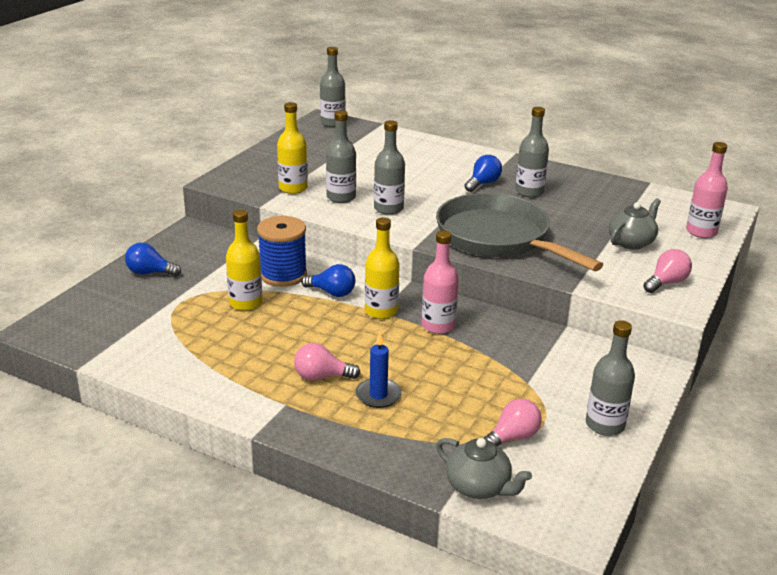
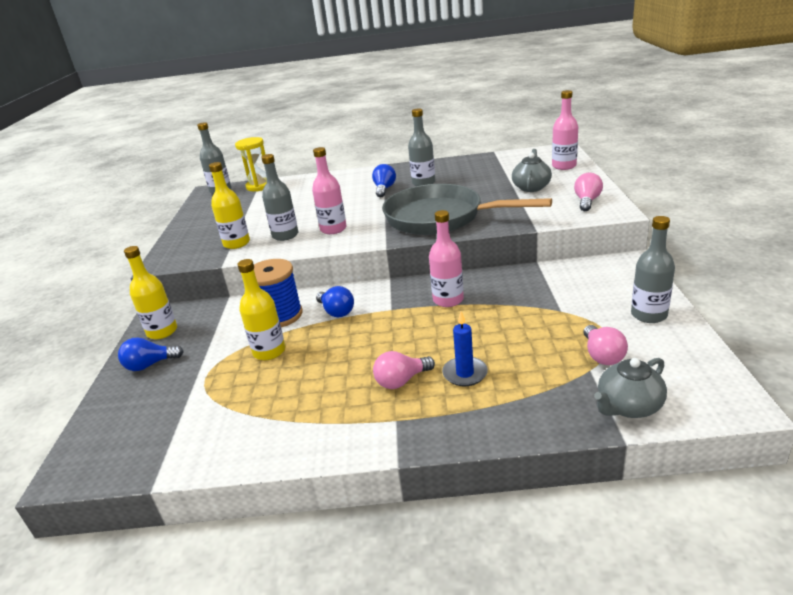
camera: 25 degrees left, 0 degrees up
blue light bulb [301,264,355,297] -> blue light bulb turned 60 degrees clockwise [316,286,354,318]
yellow bottle [365,217,400,319] -> yellow bottle moved to [124,246,177,339]
grey bottle [374,120,405,215] -> pink bottle [312,147,347,234]
grey teapot [436,438,532,499] -> grey teapot turned 135 degrees clockwise [594,358,667,418]
pink light bulb [484,399,542,446] -> pink light bulb turned 150 degrees clockwise [583,325,628,365]
none -> yellow hourglass [235,137,267,191]

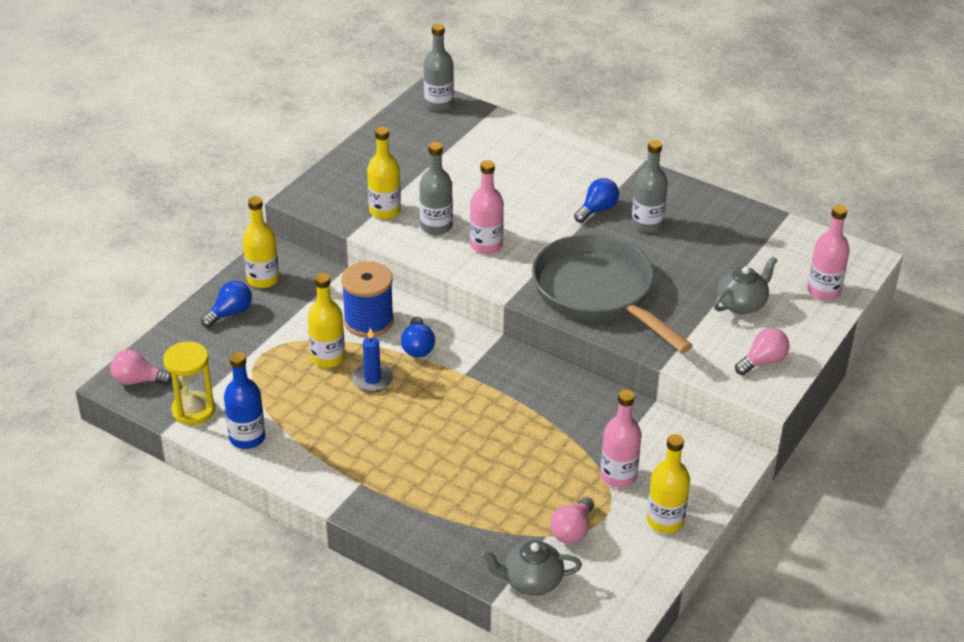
camera: 30 degrees right, 10 degrees up
blue light bulb [118,337,184,371] -> blue light bulb turned 120 degrees clockwise [201,281,252,328]
yellow hourglass [235,137,267,191] -> yellow hourglass moved to [163,341,215,425]
pink light bulb [373,351,435,389] -> pink light bulb moved to [110,350,172,385]
pink bottle [429,210,464,307] -> pink bottle moved to [600,390,642,488]
blue candle [442,312,488,387] -> blue candle moved to [352,328,394,392]
grey bottle [631,216,675,323] -> yellow bottle [647,434,690,533]
none -> blue bottle [224,352,265,449]

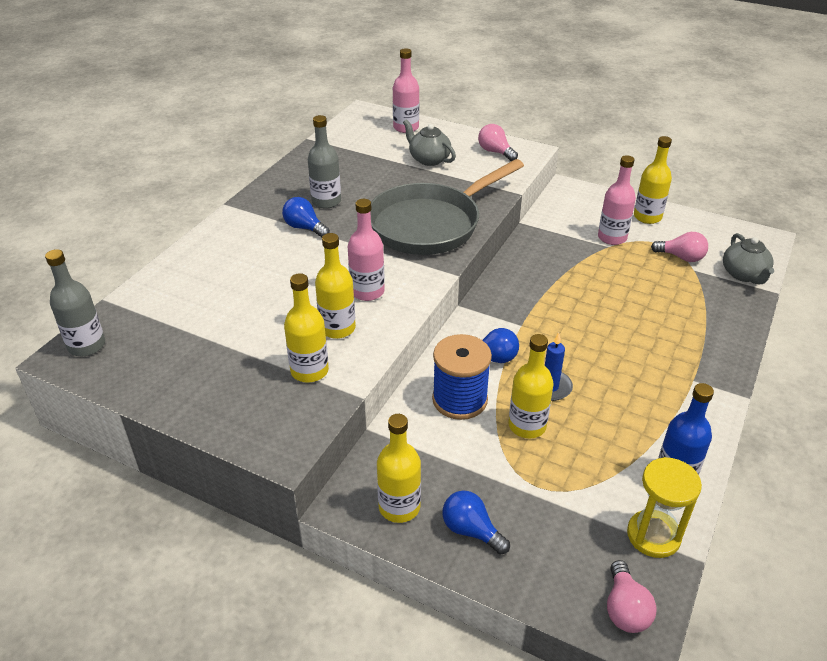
camera: 95 degrees left, 0 degrees up
grey bottle [420,142,453,235] -> yellow bottle [315,233,356,339]

